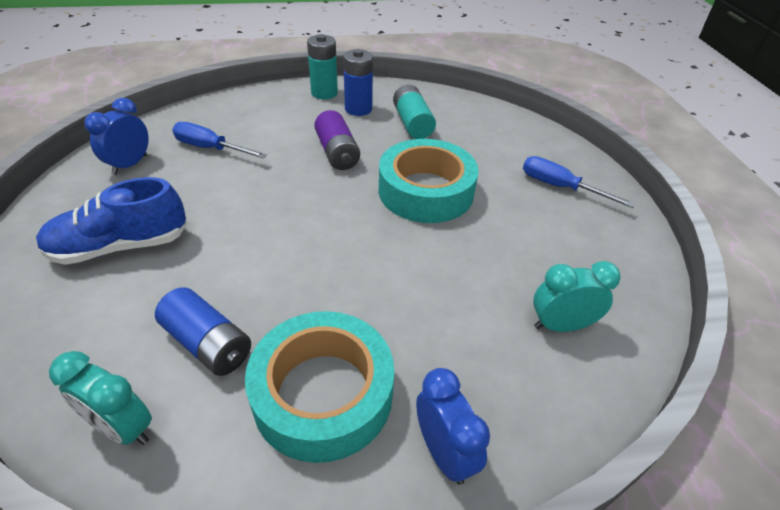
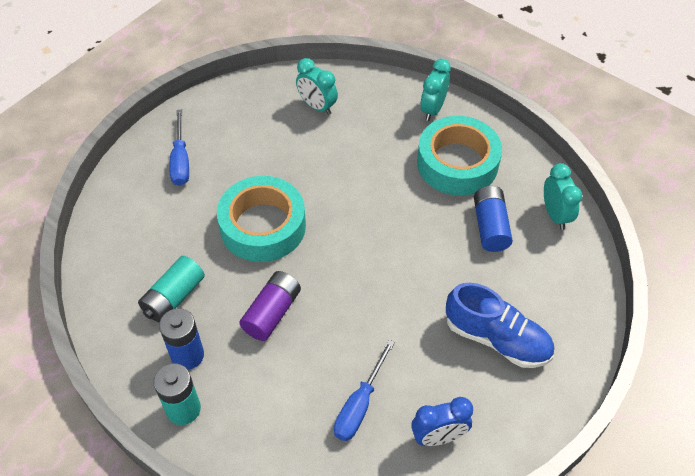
camera: 130 degrees left, 10 degrees up
blue screwdriver [172,122,267,159] -> blue screwdriver turned 45 degrees clockwise [334,340,395,441]
blue clock [416,368,490,485] -> turquoise clock [420,59,451,121]

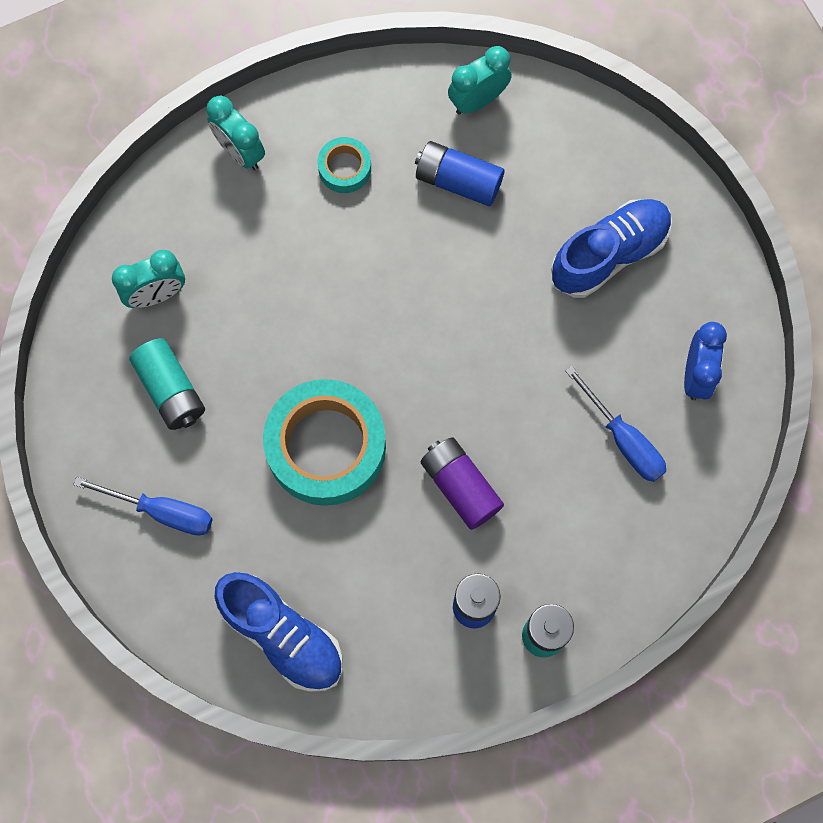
camera: 65 degrees left, 20 degrees up
turquoise battery [138,256,205,322] -> turquoise battery moved to [129,338,205,430]
turquoise tape [417,116,502,196] -> turquoise tape [318,137,371,193], size x0.47
turquoise clock [544,163,582,230] -> turquoise clock turned 45 degrees counterclockwise [448,46,512,115]
none -> blue shoe [215,572,342,692]

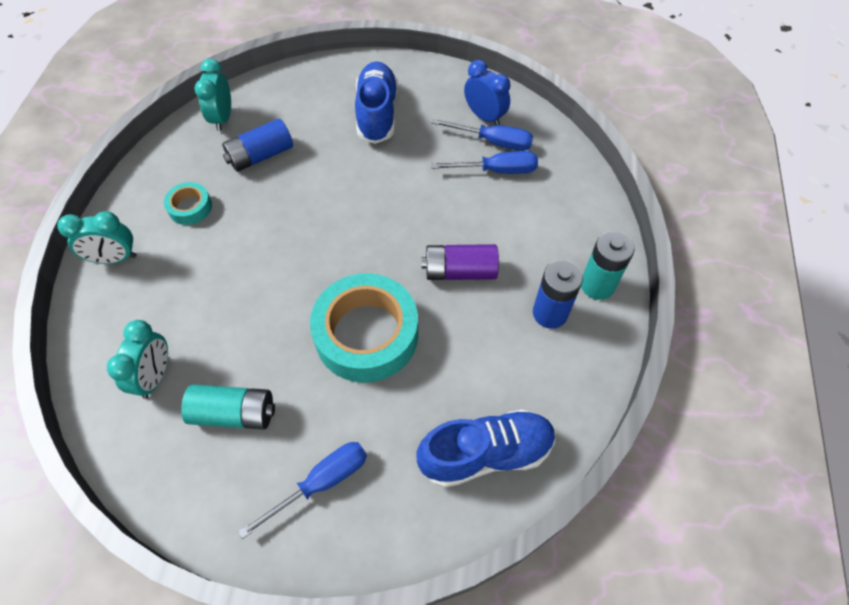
camera: 55 degrees left, 15 degrees down
none -> blue screwdriver [432,119,533,151]

